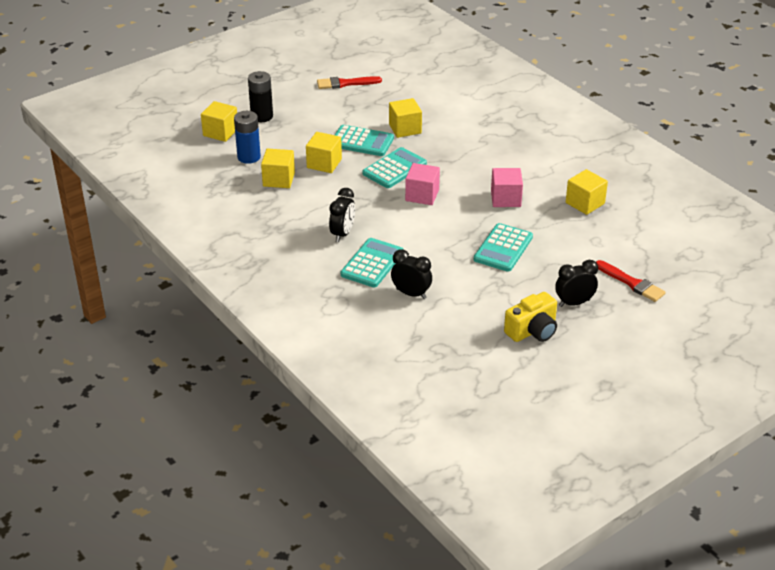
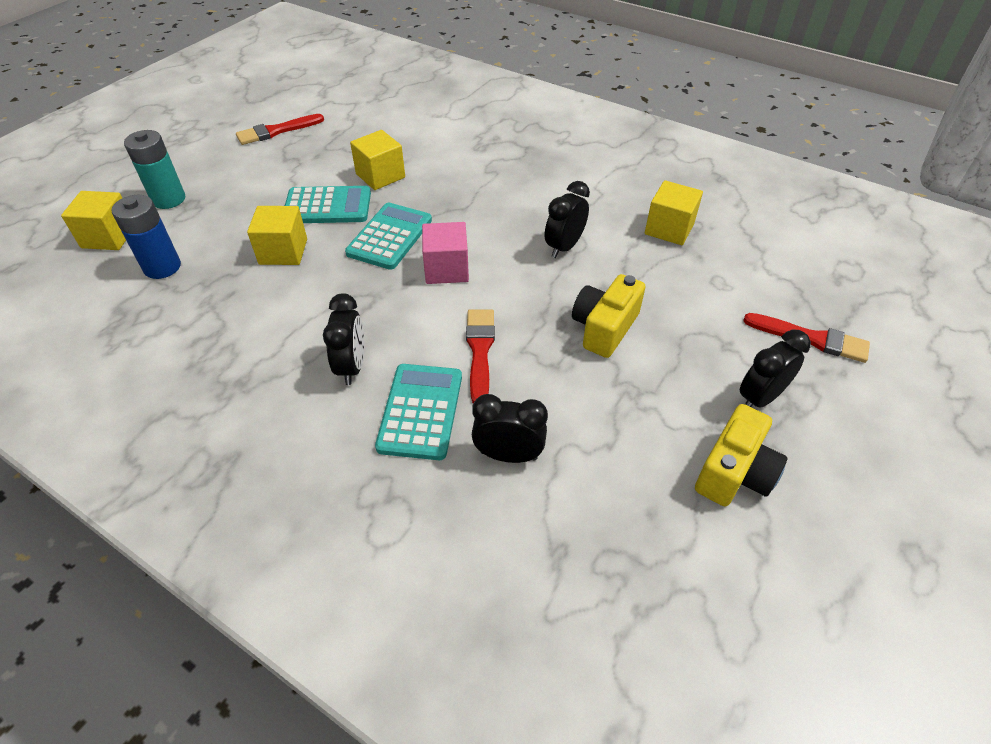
camera: 20 degrees left, 10 degrees up
black battery [248,71,273,122] -> turquoise battery [124,130,185,209]
yellow cube [261,148,295,188] -> none
turquoise calculator [474,223,533,272] -> yellow camera [572,274,646,358]
pink cube [491,168,523,207] -> black clock [545,181,590,258]
none -> red brush [466,309,495,403]

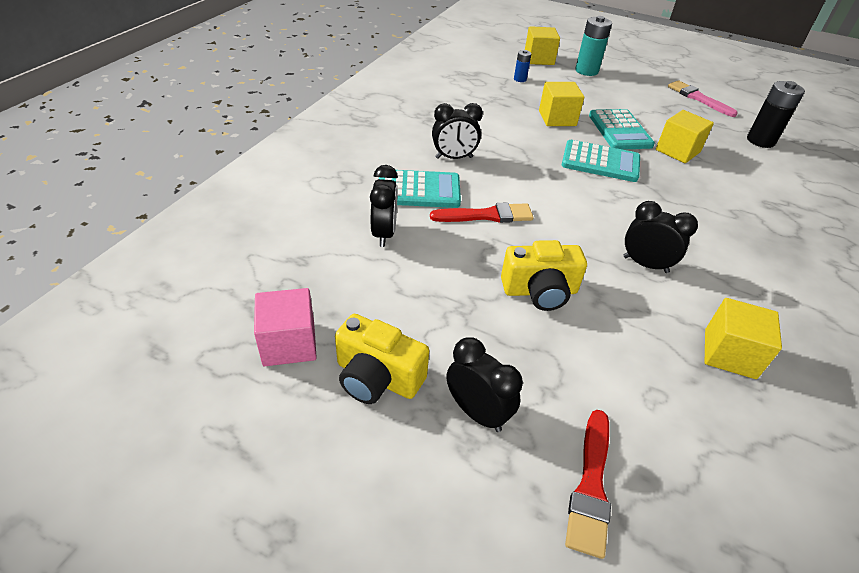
camera: 80 degrees right, 5 degrees down
blue battery [111,195,181,279] -> blue battery [514,50,531,82], size x0.54
red brush [236,114,324,145] -> pink brush [668,80,738,117]
pink cube [422,222,469,284] -> pink cube moved to [254,288,317,366]
yellow camera [572,274,646,358] -> yellow camera turned 150 degrees clockwise [501,240,587,311]
none -> black battery [747,81,805,148]

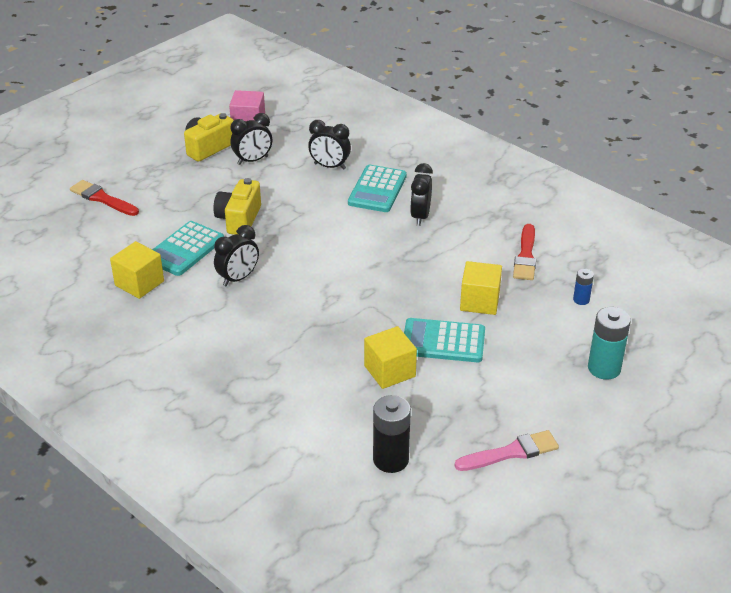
camera: 110 degrees right, 5 degrees down
red brush [430,202,534,223] -> red brush moved to [513,224,536,280]
black clock [447,337,523,432] -> black clock moved to [231,113,272,165]
yellow cube [525,26,560,65] -> none
turquoise calculator [562,140,640,182] -> turquoise calculator moved to [152,221,224,276]

